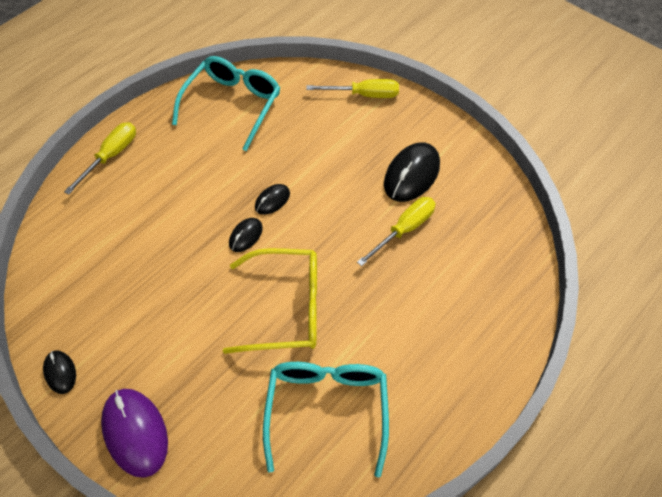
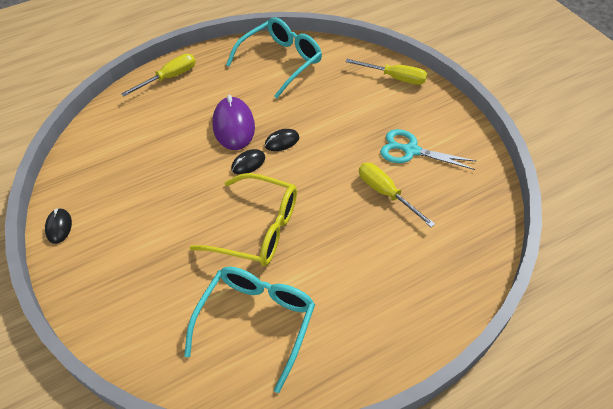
camera: 20 degrees right, 5 degrees down
purple mouse [101,389,168,478] -> purple mouse moved to [213,95,255,150]
yellow screwdriver [357,197,435,266] -> yellow screwdriver turned 105 degrees counterclockwise [359,163,435,227]
black mouse [384,142,440,202] -> turquoise scissors [380,129,477,170]

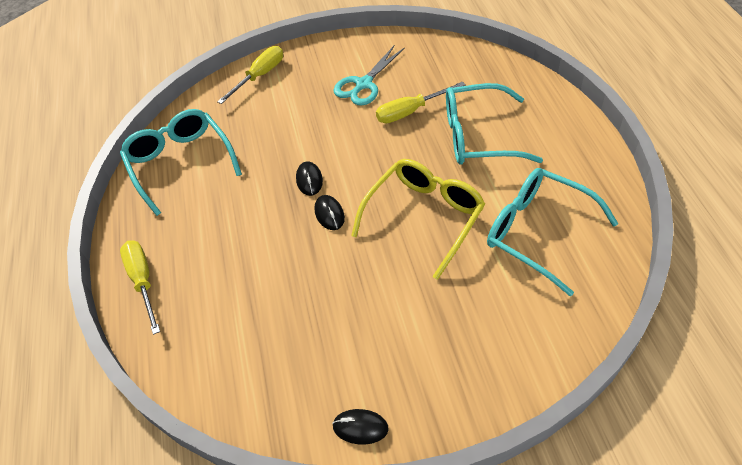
camera: 70 degrees left, 0 degrees up
purple mouse [213,95,255,150] -> none
none -> turquoise glasses [446,83,543,165]

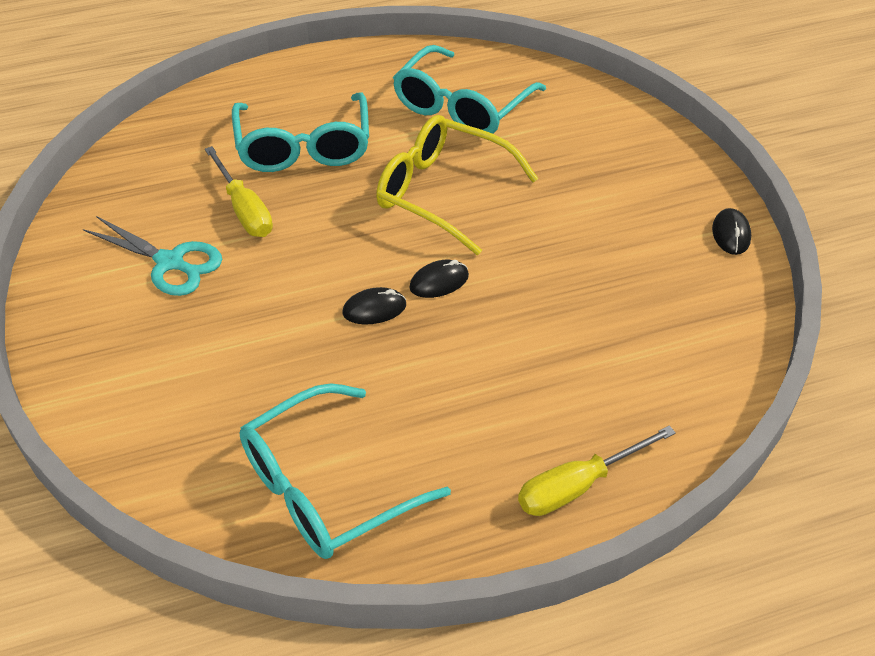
camera: 100 degrees left, 5 degrees down
yellow screwdriver [217,46,283,104] -> none

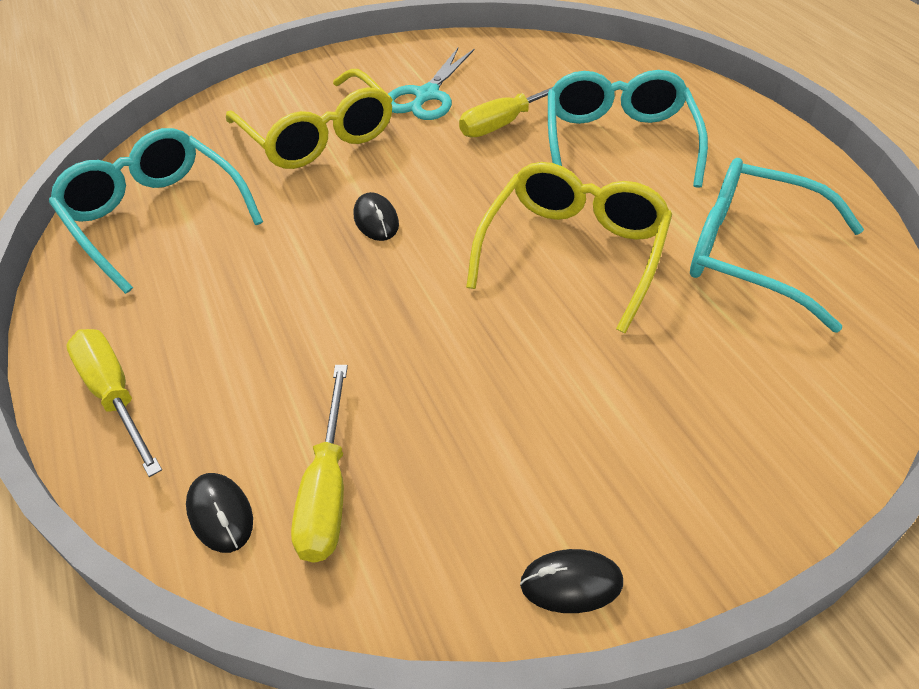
camera: 85 degrees right, 0 degrees up
turquoise glasses [232,92,369,172] -> turquoise glasses turned 105 degrees clockwise [548,70,708,188]
black mouse [409,260,469,298] -> black mouse moved to [186,473,253,553]
none -> yellow glasses [226,69,393,169]
none -> yellow screwdriver [291,365,348,563]

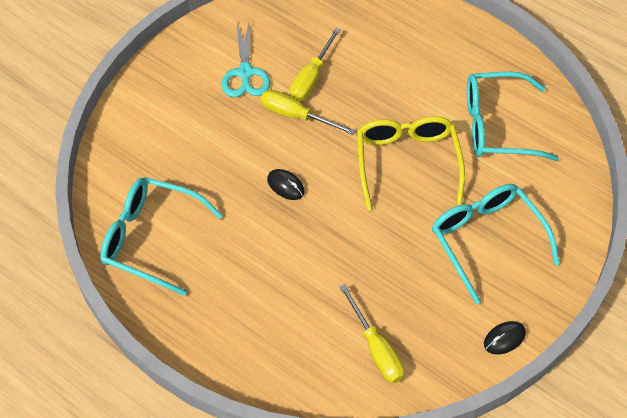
camera: 30 degrees left, 10 degrees up
yellow screwdriver [66,329,162,477] -> yellow screwdriver moved to [261,90,356,135]
black mouse [186,473,253,553] -> none
yellow glasses [226,69,393,169] -> none
turquoise glasses [548,70,708,188] -> turquoise glasses moved to [432,184,560,304]

